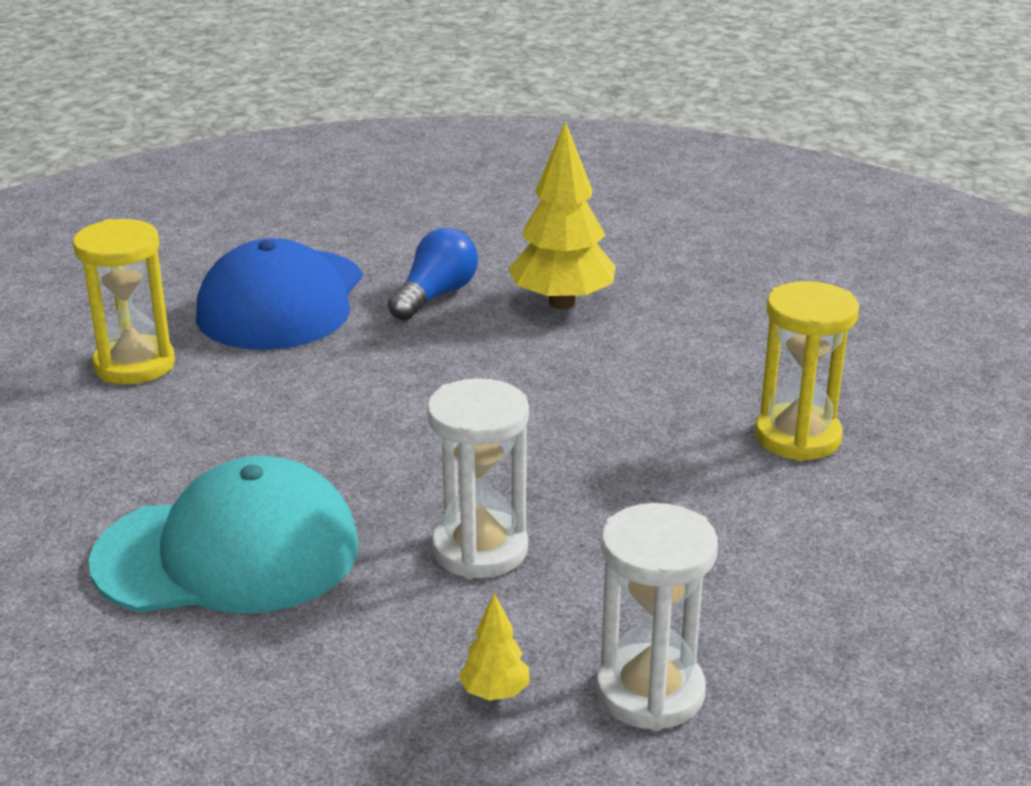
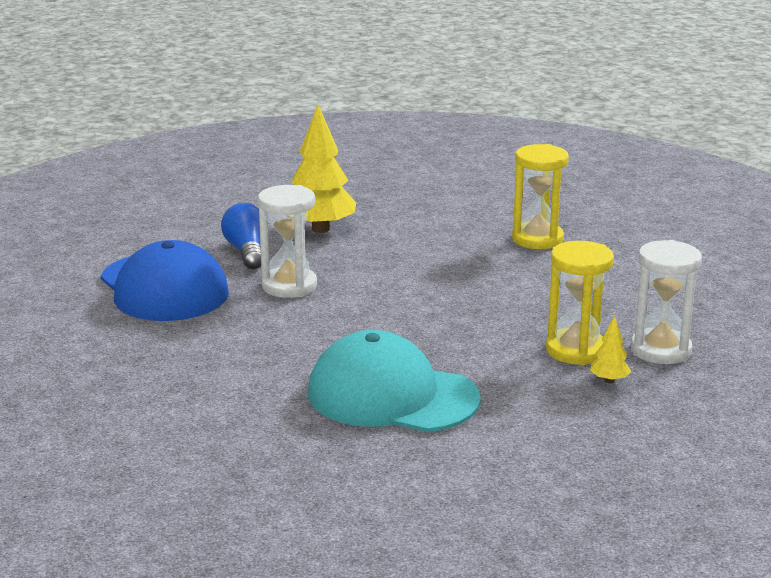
camera: 45 degrees left, 5 degrees down
yellow hourglass [73,219,175,384] -> yellow hourglass moved to [546,241,614,365]
turquoise cap [89,456,359,613] -> turquoise cap turned 105 degrees counterclockwise [308,330,481,432]
white hourglass [427,378,529,579] -> white hourglass moved to [258,185,317,298]

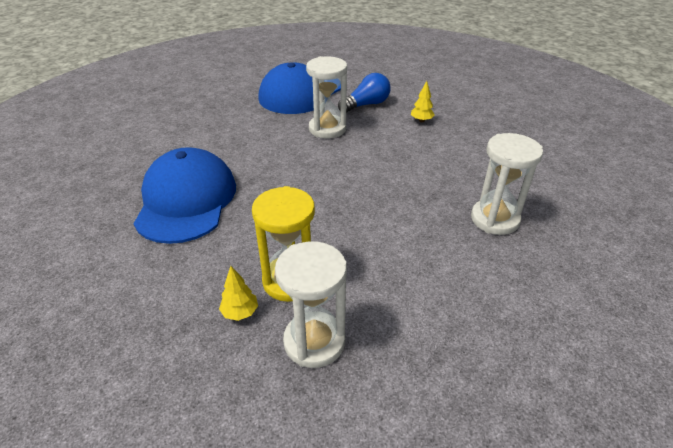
camera: 70 degrees right, 15 degrees up
yellow tree [292,105,356,233] -> yellow tree [411,81,435,122], size x0.45
turquoise cap [308,330,481,432] -> blue cap [133,147,236,244]
yellow hourglass [512,144,569,249] -> white hourglass [471,133,543,235]

